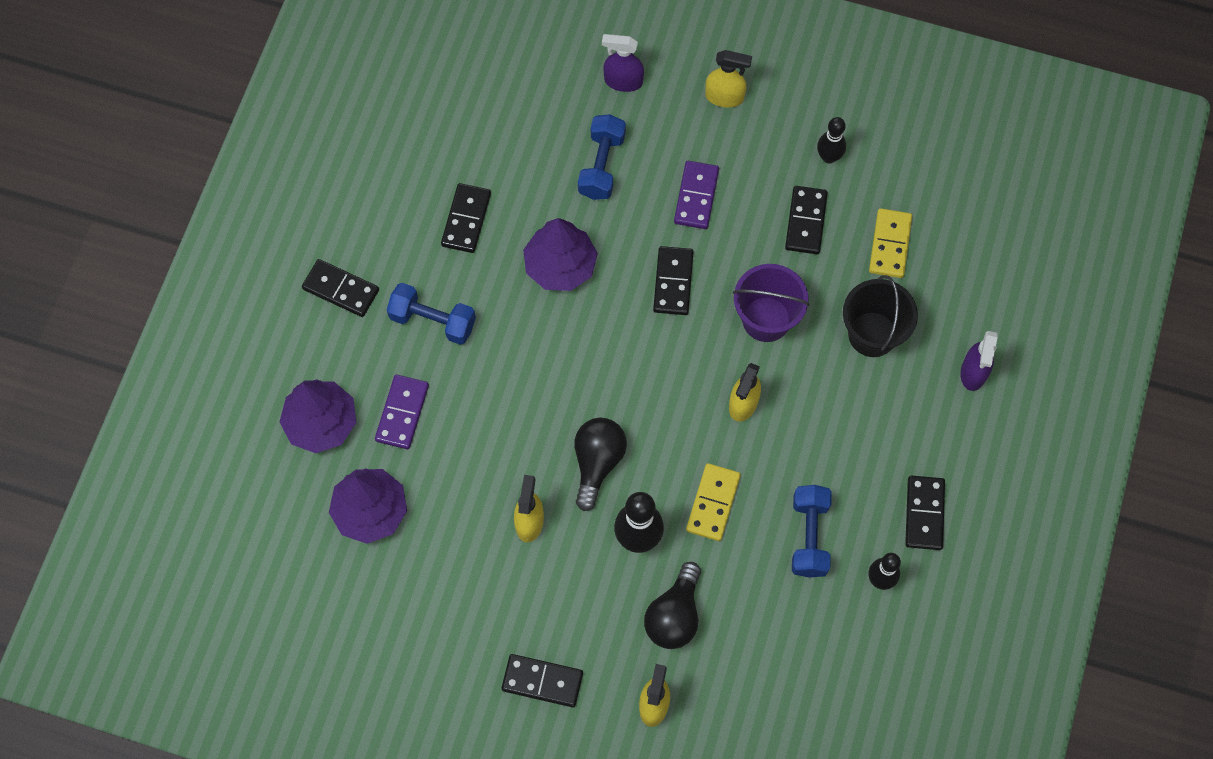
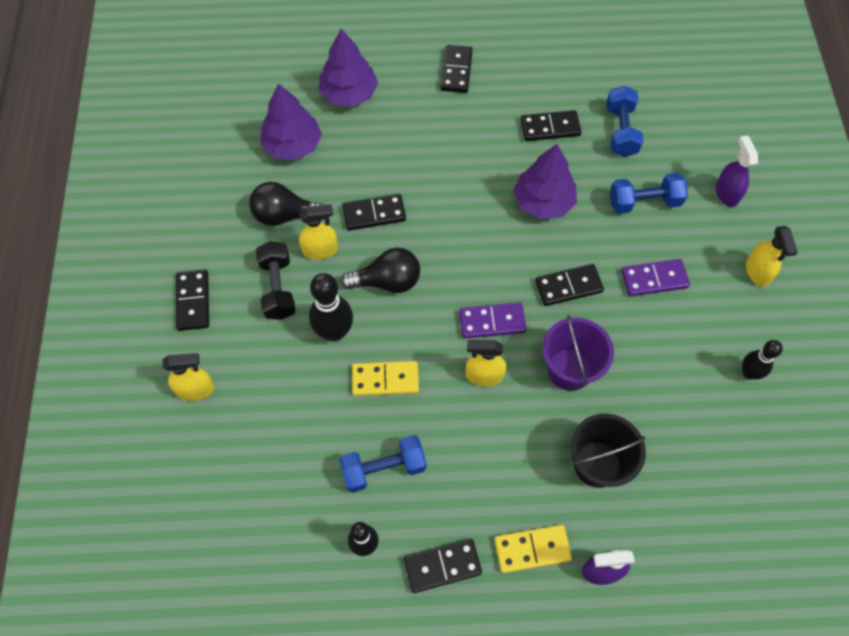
camera: 70 degrees right, 5 degrees down
purple domino [375,375,429,449] -> purple domino moved to [459,302,526,338]
blue dumbbell [387,283,476,345] -> blue dumbbell moved to [606,85,643,157]
black light bulb [644,562,701,649] -> black light bulb moved to [249,182,326,226]
black domino [785,186,828,254] -> black domino moved to [342,194,406,230]
yellow domino [869,208,912,278] -> yellow domino moved to [494,525,572,573]
none -> black dumbbell [256,241,296,320]

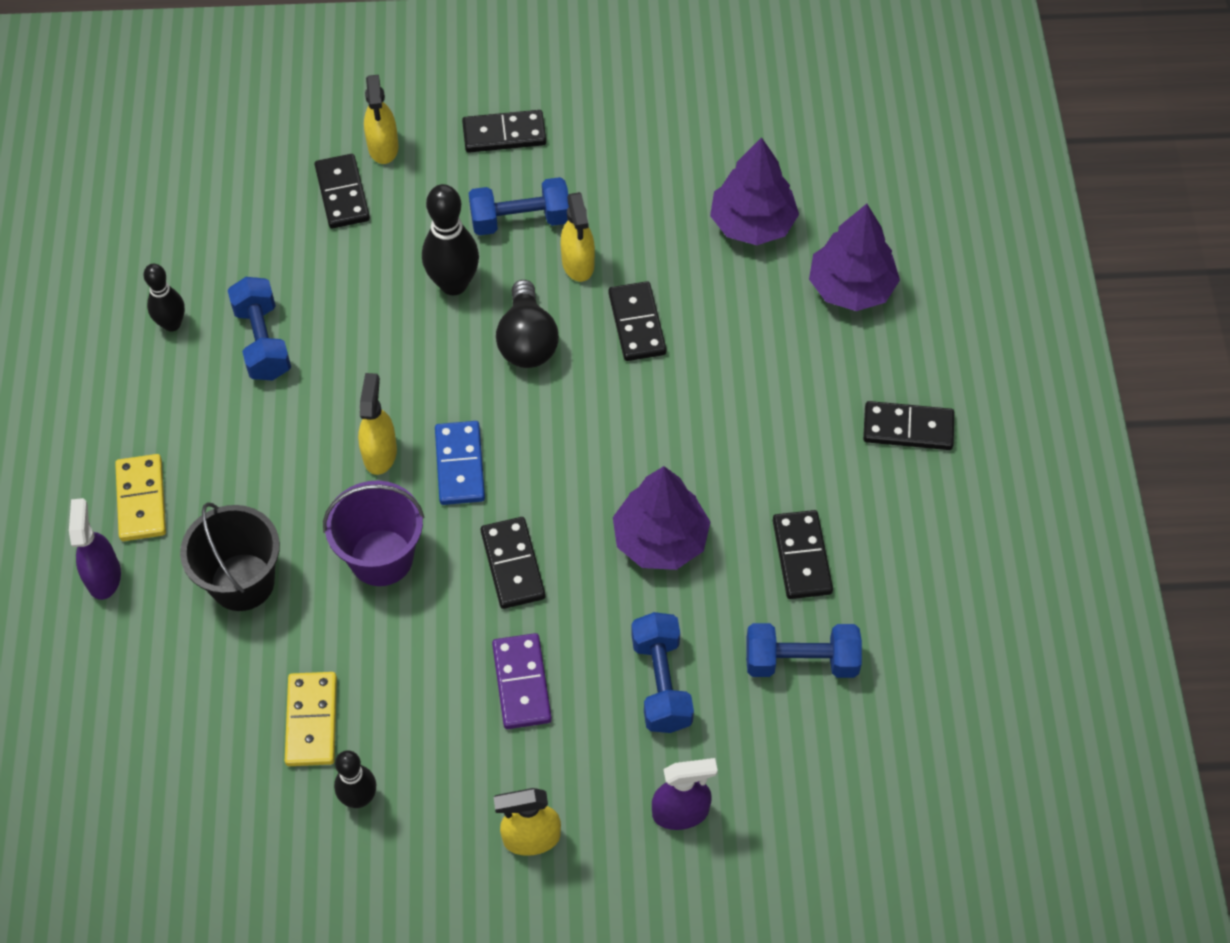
camera: 90 degrees right, 5 degrees down
black light bulb [249,182,326,226] -> none
black dumbbell [256,241,296,320] -> blue dumbbell [469,177,569,236]
yellow domino [352,361,419,396] -> yellow domino moved to [285,672,337,766]
black domino [404,539,482,593] -> black domino moved to [314,154,370,229]
purple domino [459,302,526,338] -> blue domino [435,421,485,505]

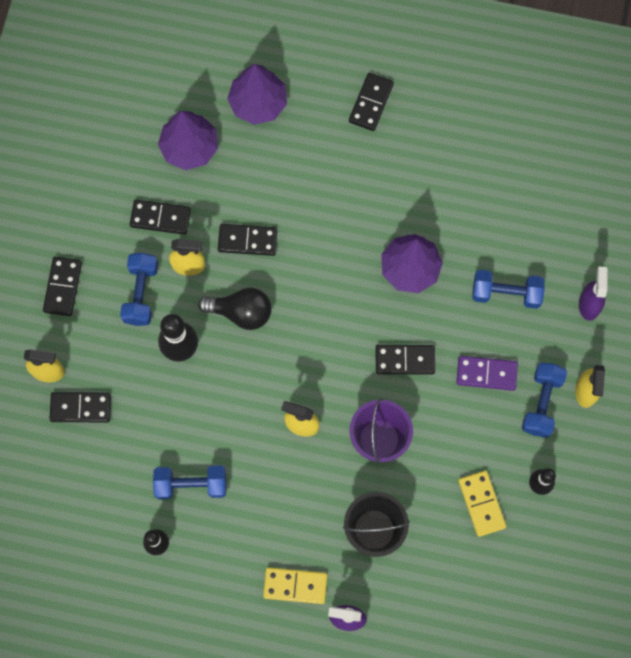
camera: 75 degrees left, 15 degrees up
yellow domino [285,672,337,766] -> yellow domino turned 60 degrees clockwise [458,471,506,537]
blue domino [435,421,485,505] -> none
blue dumbbell [746,623,862,678] -> blue dumbbell moved to [522,362,567,438]
black domino [773,510,833,599] -> black domino moved to [130,199,191,235]

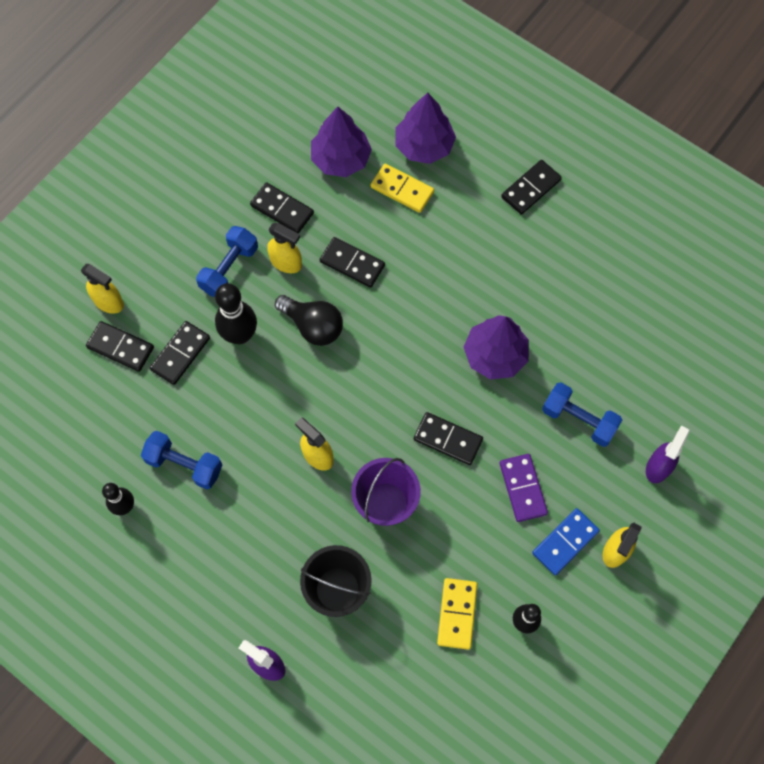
camera: 25 degrees right, 5 degrees down
black domino [43,257,82,316] -> black domino moved to [150,321,210,385]
yellow domino [263,567,327,604] -> yellow domino moved to [370,164,434,213]
purple domino [456,356,518,391] -> purple domino turned 45 degrees clockwise [500,454,548,522]
blue dumbbell [522,362,567,438] -> blue domino [532,508,600,575]

